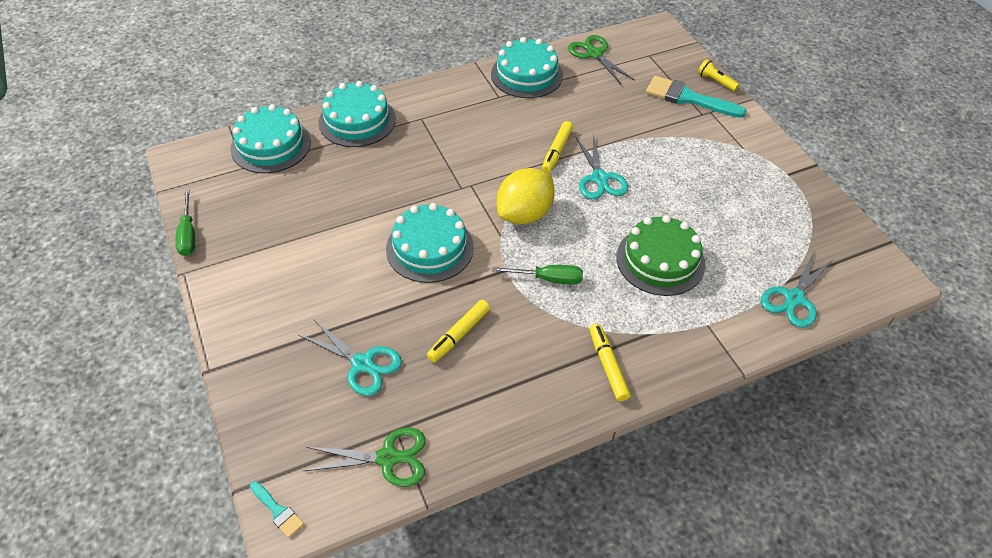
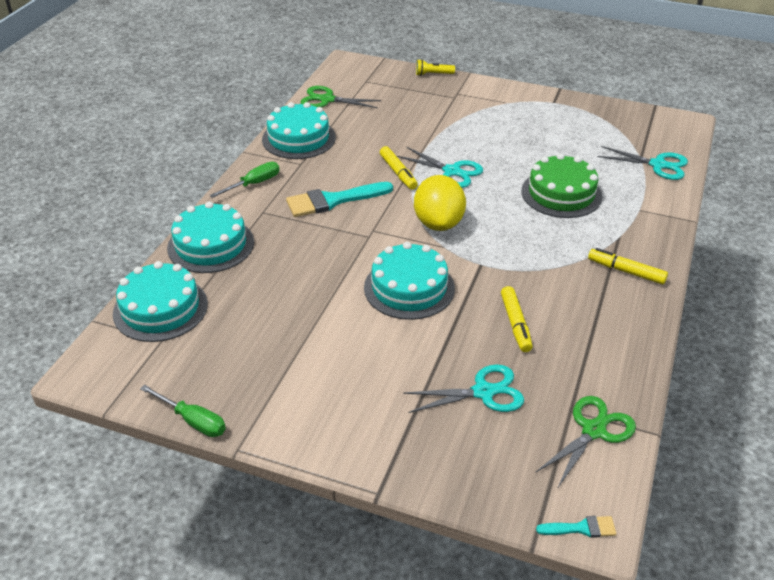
camera: 45 degrees left, 10 degrees down
green screwdriver [492,265,583,284] -> green screwdriver moved to [210,162,280,198]
turquoise brush [646,76,746,118] -> turquoise brush moved to [286,182,393,217]
turquoise scissors [761,251,834,328] -> turquoise scissors turned 60 degrees counterclockwise [597,146,688,180]

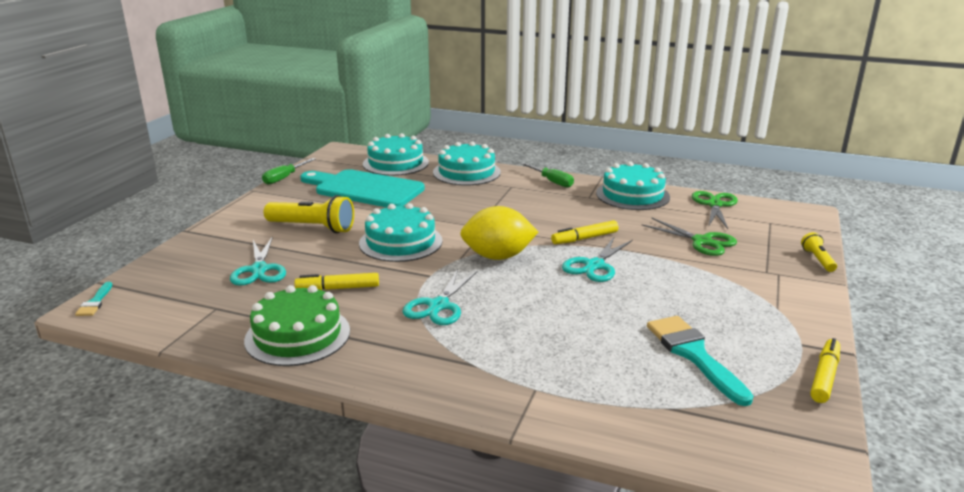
camera: 90 degrees right, 15 degrees down
turquoise brush [286,182,393,217] -> turquoise brush moved to [647,316,753,406]
green cake [521,153,602,218] -> green cake moved to [244,285,350,366]
green scissors [535,396,636,489] -> green scissors moved to [642,218,737,256]
yellow marker [588,248,668,284] -> yellow marker moved to [810,338,840,403]
turquoise scissors [597,146,688,180] -> turquoise scissors moved to [402,269,478,325]
none -> yellow flashlight [264,195,354,233]
none -> turquoise cutting board [300,169,425,208]

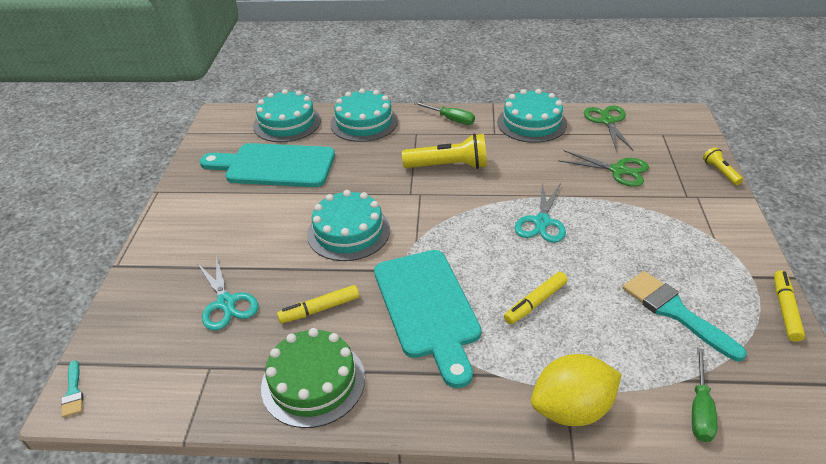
camera: 15 degrees left, 15 degrees up
green screwdriver [262,158,315,185] -> green screwdriver moved to [692,348,717,442]
yellow flashlight [264,195,354,233] -> yellow flashlight moved to [402,133,487,169]
turquoise scissors [402,269,478,325] -> turquoise cutting board [374,250,481,388]
yellow lemon [460,206,538,260] -> yellow lemon moved to [531,354,622,426]
yellow marker [551,220,619,244] -> yellow marker moved to [504,272,568,324]

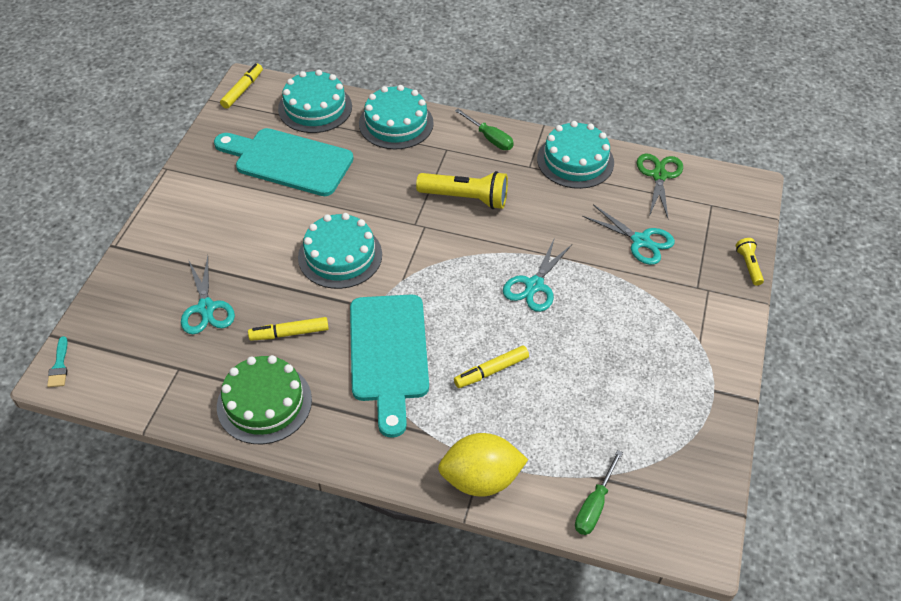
camera: 10 degrees right, 10 degrees up
green scissors [559,150,649,187] -> turquoise scissors [582,204,675,265]
turquoise brush [622,271,747,361] -> none
yellow marker [774,271,805,342] -> yellow marker moved to [220,64,263,109]

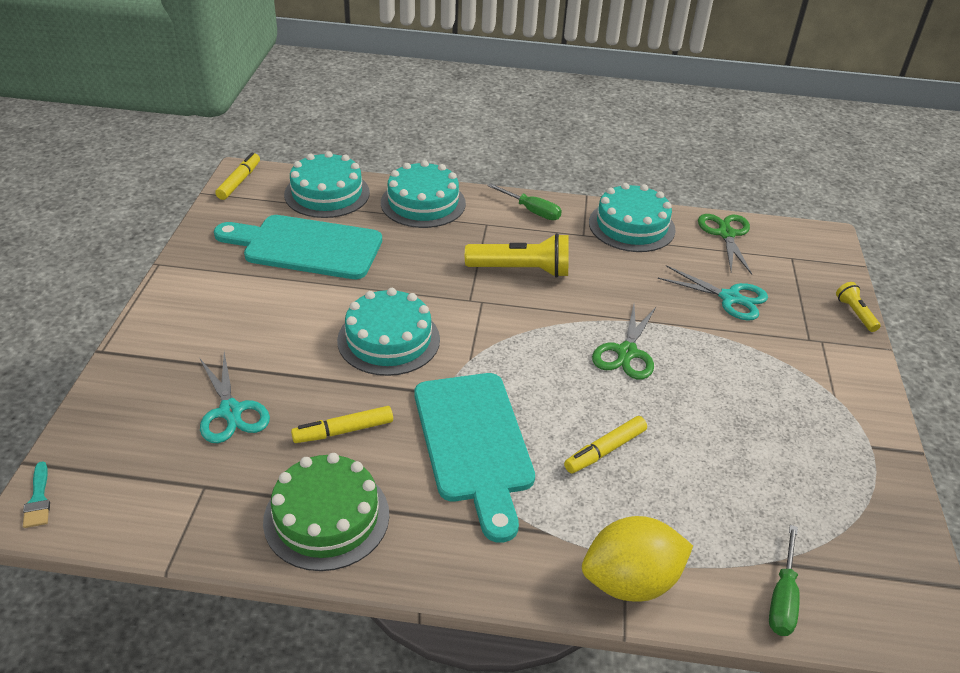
camera: 10 degrees left, 10 degrees down
turquoise scissors [503,240,572,312] -> green scissors [592,304,657,380]

